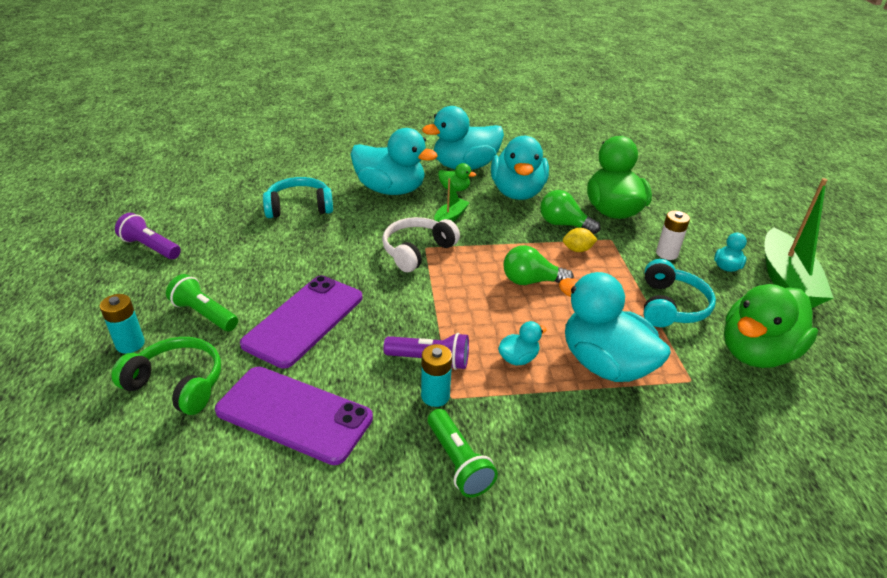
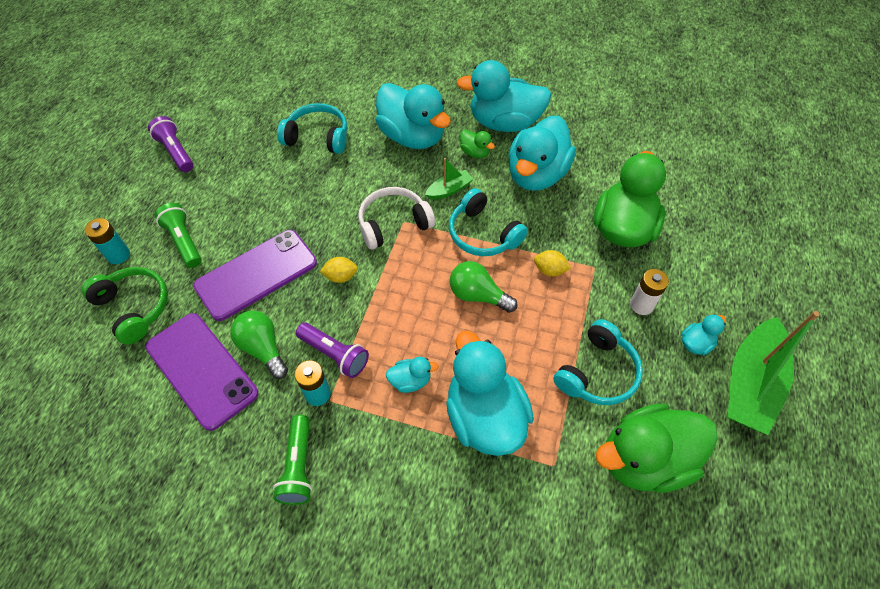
camera: 25 degrees right, 20 degrees up
green light bulb [540,190,600,234] -> green light bulb moved to [230,311,288,379]
none -> yellow lemon [320,257,358,283]
none -> turquoise headphones [449,188,528,256]

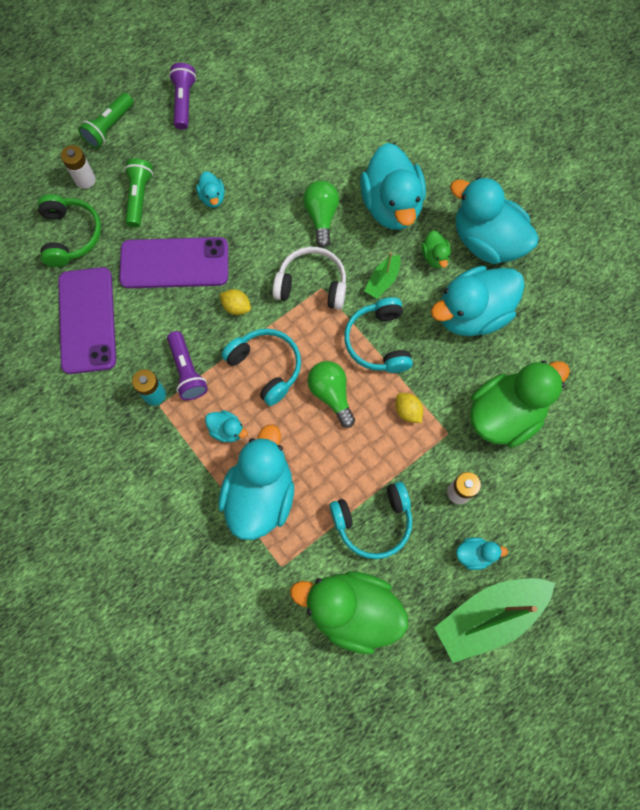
camera: 35 degrees right, 15 degrees up
turquoise battery [85,218,130,264] -> white battery [61,145,96,189]
green light bulb [230,311,288,379] -> green light bulb moved to [303,181,339,248]
green flashlight [273,415,312,505] -> green flashlight moved to [78,93,133,148]
turquoise headphones [277,103,347,154] -> turquoise headphones moved to [221,328,301,406]
green boat [425,158,473,199] -> green boat turned 120 degrees clockwise [364,252,401,299]
none -> turquoise duck [196,171,225,208]

